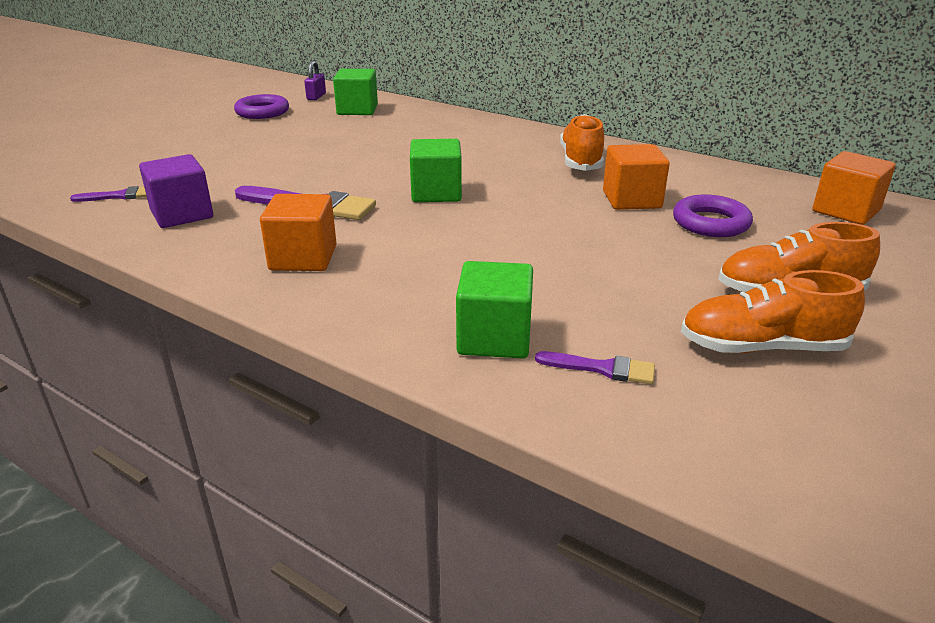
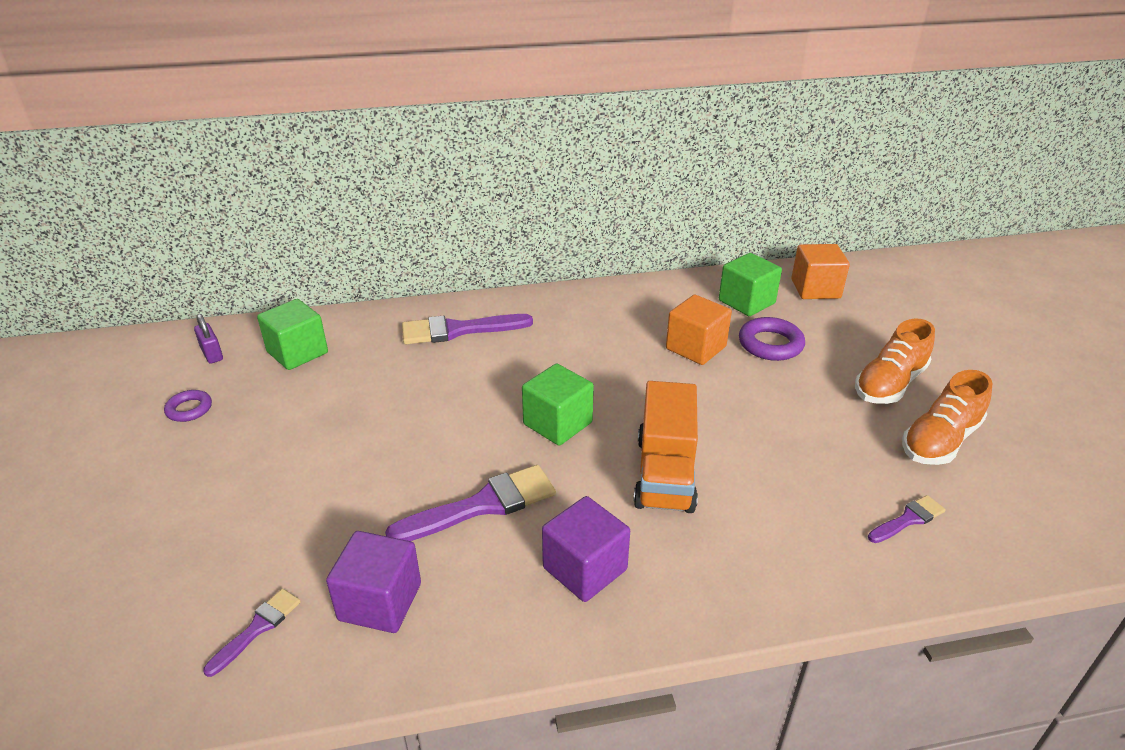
camera: 45 degrees left, 5 degrees up
purple ring [234,94,289,119] -> purple ring [164,390,212,422], size x0.62
orange cube [260,194,337,271] -> purple cube [542,496,630,602]
green cube [456,261,533,358] -> green cube moved to [719,253,782,316]
orange shoe [560,114,604,171] -> none
none -> purple brush [402,314,533,344]
none -> orange truck [633,381,698,513]

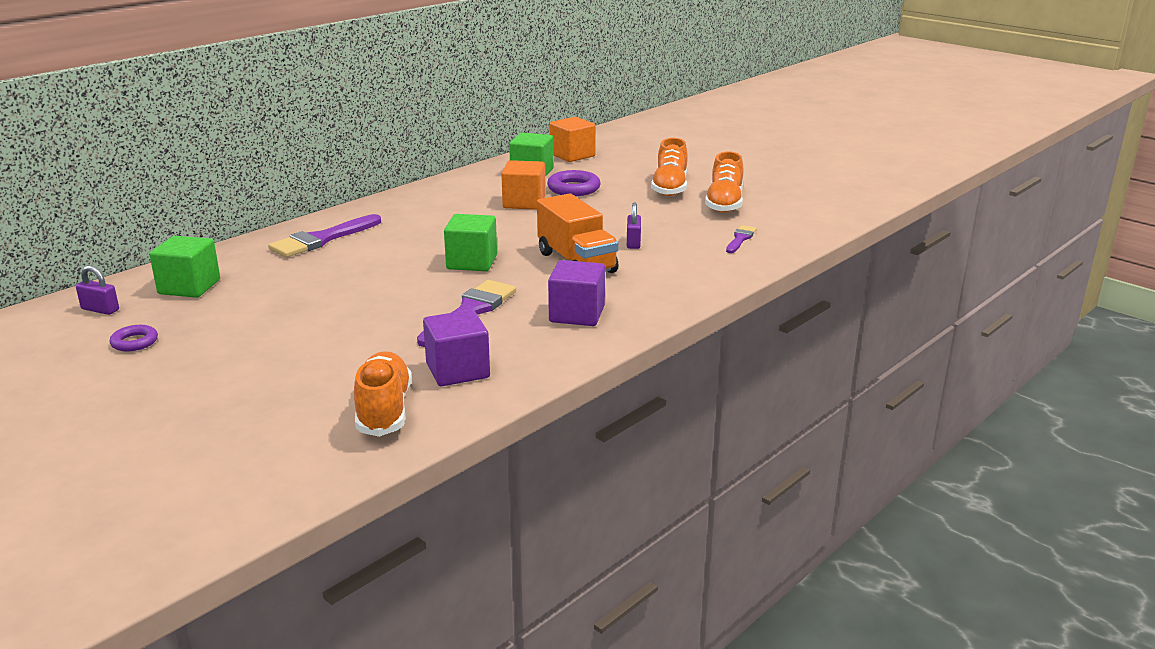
camera: 35 degrees left, 10 degrees down
purple brush [203,589,301,677] -> orange shoe [354,351,412,437]
none -> purple padlock [627,203,641,249]

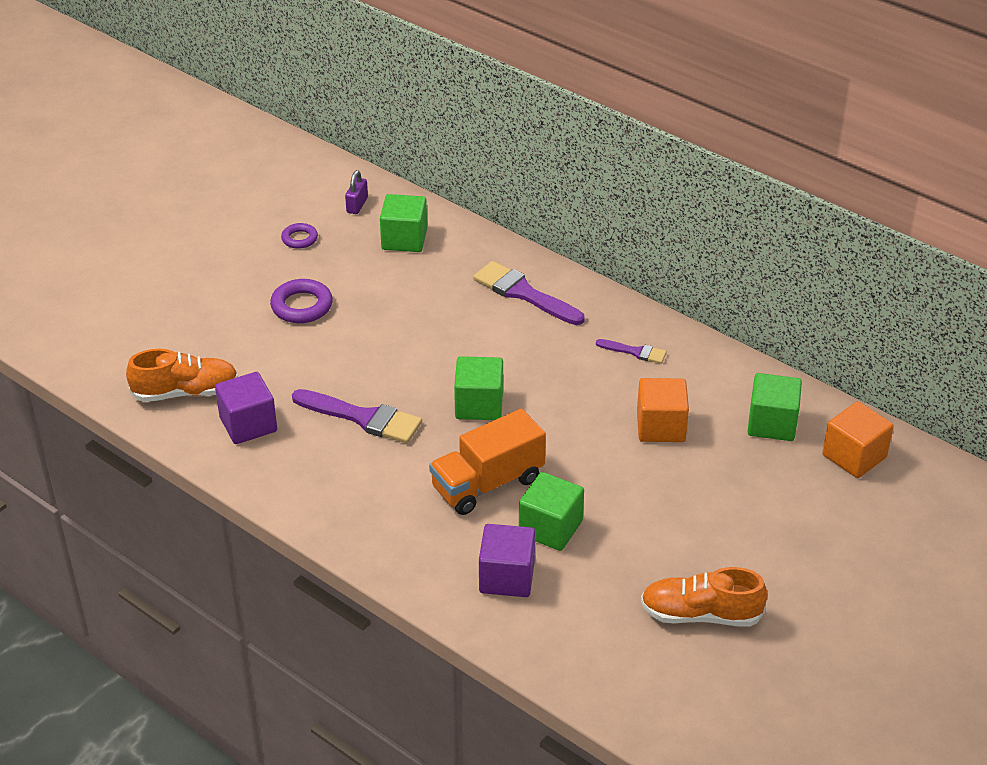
camera: 85 degrees right, 15 degrees up
purple ring [547,170,601,196] -> purple ring moved to [270,279,333,323]
purple cube [548,260,605,326] -> purple cube moved to [479,524,535,597]
purple padlock [627,203,641,249] -> green cube [519,472,584,551]
orange shoe [651,138,688,196] -> none
purple brush [726,225,757,253] -> purple brush moved to [596,339,667,364]

